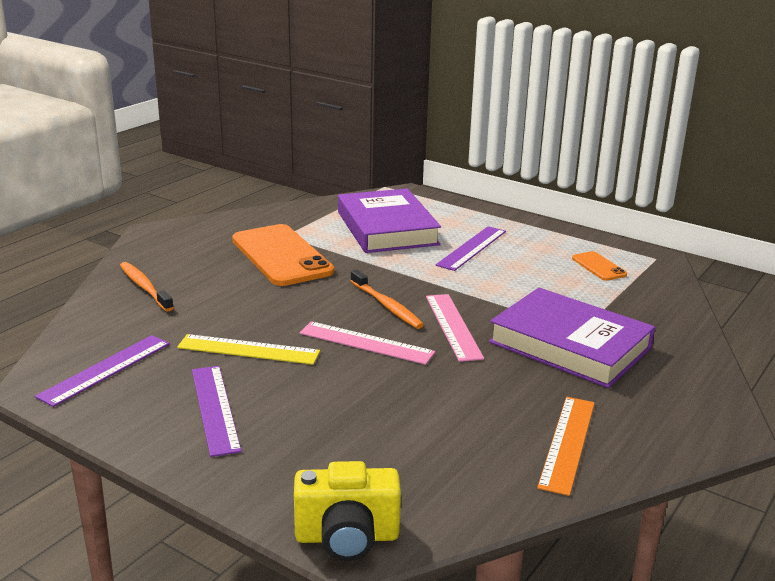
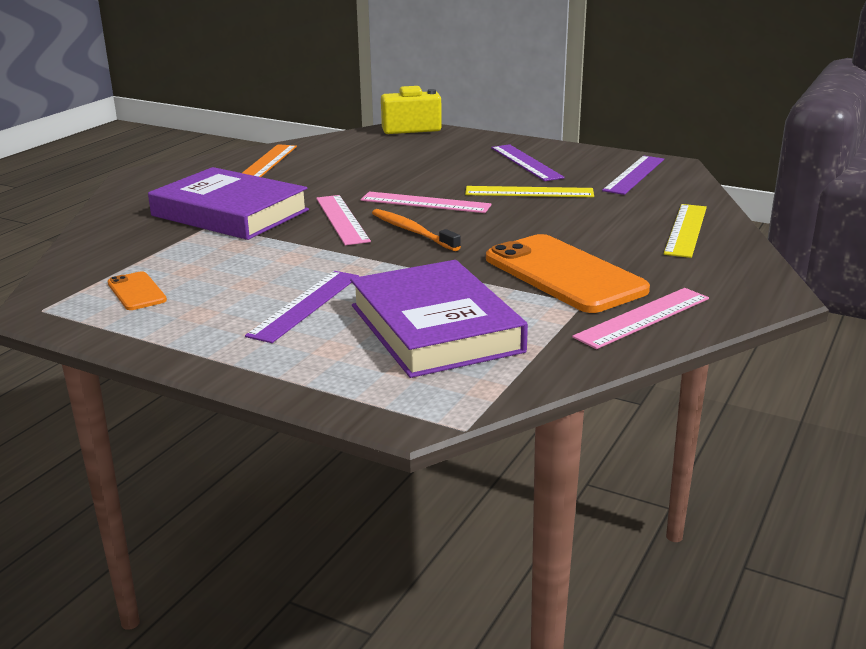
camera: 175 degrees right, 0 degrees up
orange toothbrush [120,262,174,311] -> yellow ruler [663,204,707,258]
none -> pink ruler [572,288,709,349]

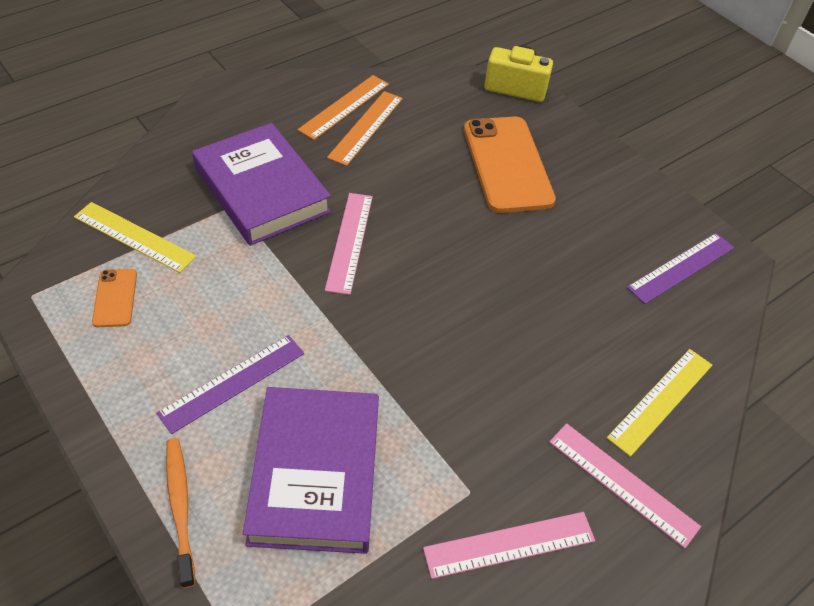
camera: 20 degrees right, 25 degrees up
pink ruler [361,191,492,213] -> pink ruler moved to [549,423,701,548]
orange toothbrush [372,209,461,251] -> orange toothbrush moved to [166,438,195,588]
yellow ruler [465,186,594,197] -> yellow ruler moved to [74,202,197,273]
orange phone [486,234,650,313] -> orange phone moved to [464,117,556,213]
purple ruler [491,144,565,181] -> none
none -> orange ruler [327,91,403,166]

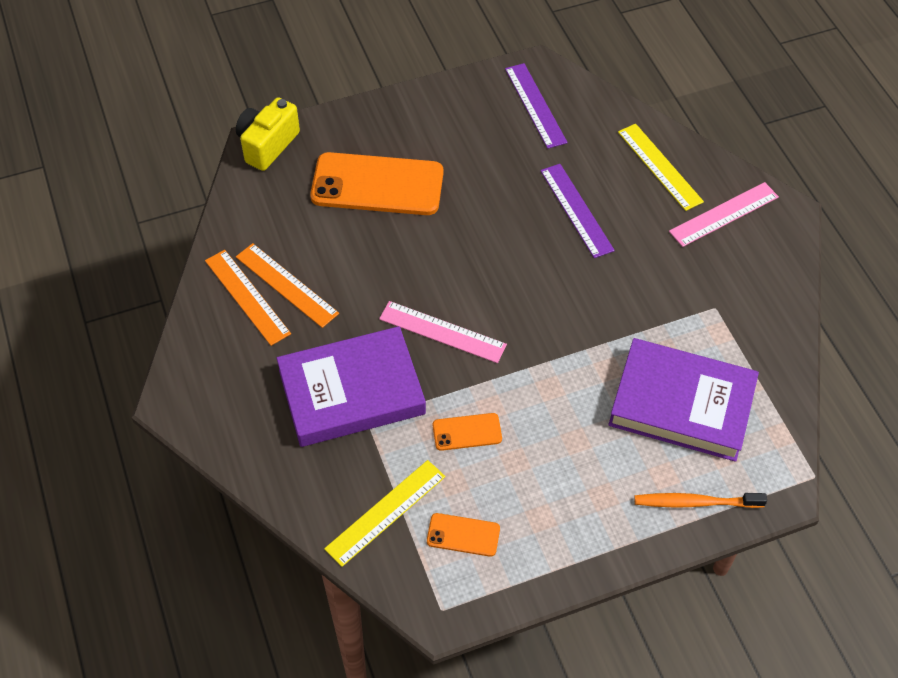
camera: 70 degrees left, 5 degrees up
purple ruler [156,335,304,434] -> purple ruler moved to [540,164,615,258]
pink ruler [423,512,595,579] -> none
none -> orange phone [433,413,502,451]

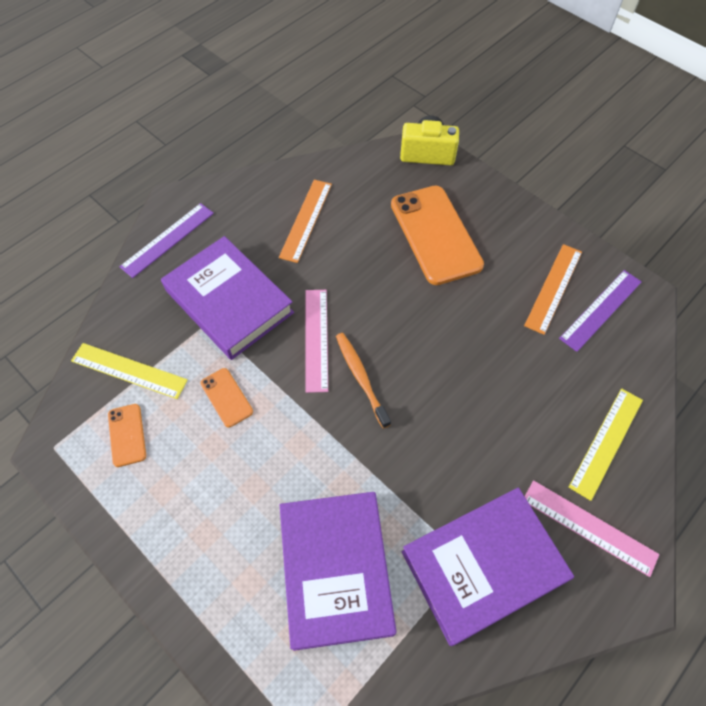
camera: 65 degrees right, 5 degrees up
orange ruler [205,250,291,346] -> orange ruler moved to [524,244,582,335]
purple ruler [540,164,615,258] -> purple ruler moved to [119,203,214,278]
orange toothbrush [634,493,767,508] -> orange toothbrush moved to [336,333,391,429]
none -> purple book [402,487,574,646]

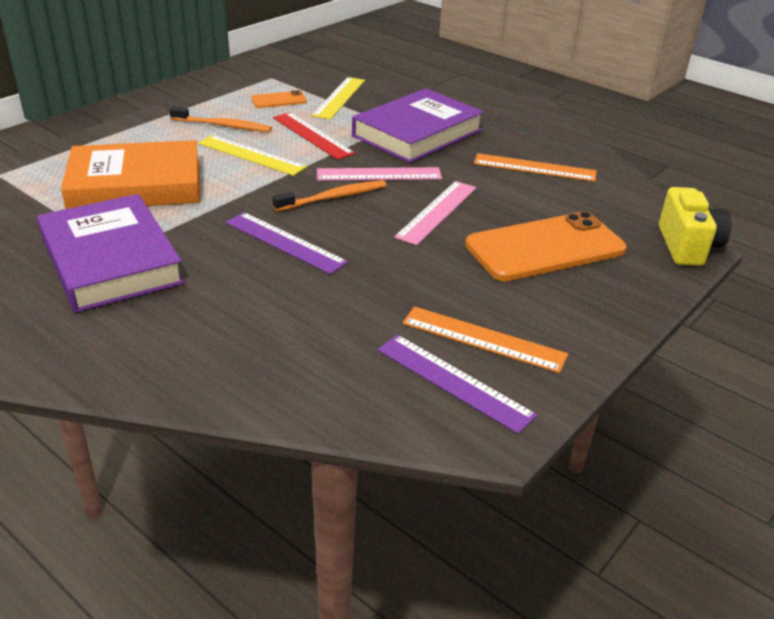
camera: 85 degrees right, 25 degrees down
purple ruler [119,203,214,278] -> purple ruler moved to [226,212,348,274]
orange phone [200,368,253,427] -> red ruler [273,112,355,160]
purple book [280,492,397,651] -> orange book [61,140,200,209]
pink ruler [525,480,660,577] -> pink ruler moved to [394,181,476,245]
yellow ruler [569,388,643,501] -> yellow ruler moved to [198,135,307,176]
none -> orange toothbrush [169,106,272,132]

